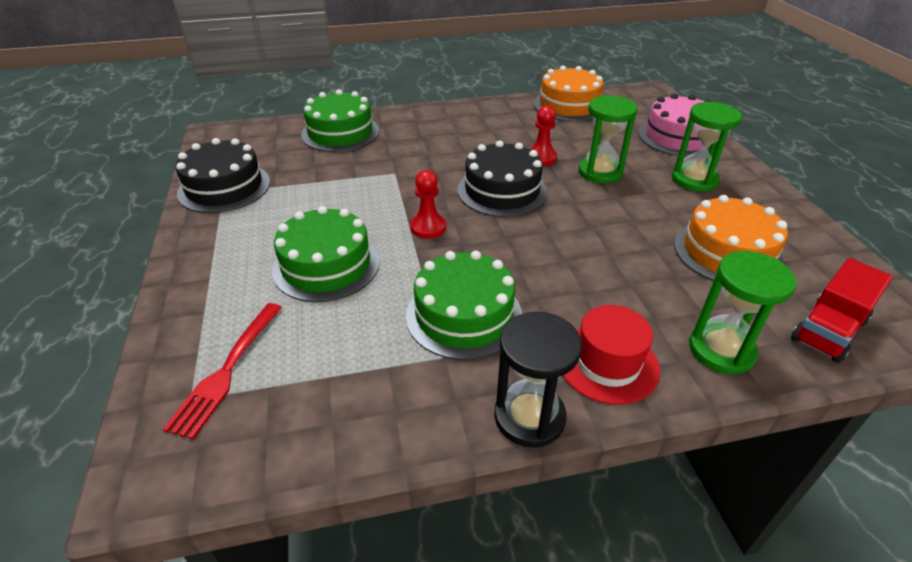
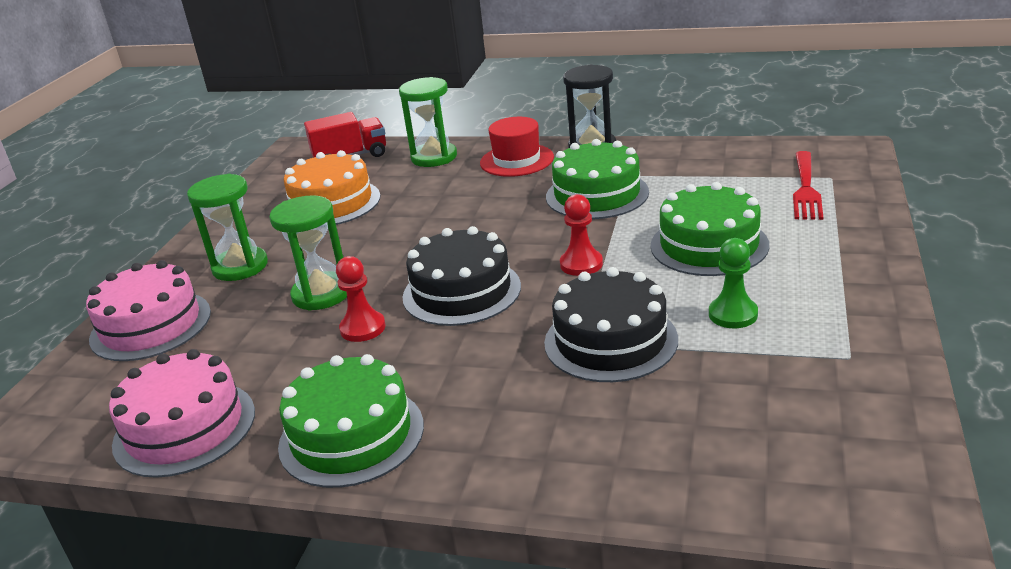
camera: 150 degrees left, 10 degrees down
red fork [163,303,282,440] -> red fork turned 150 degrees clockwise [793,151,823,220]
black cake [175,138,270,213] -> black cake moved to [544,267,678,382]
green cake [301,89,379,152] -> green cake moved to [278,354,424,488]
orange cake [534,66,604,122] -> pink cake [109,349,255,478]
none -> green pawn [709,238,758,328]

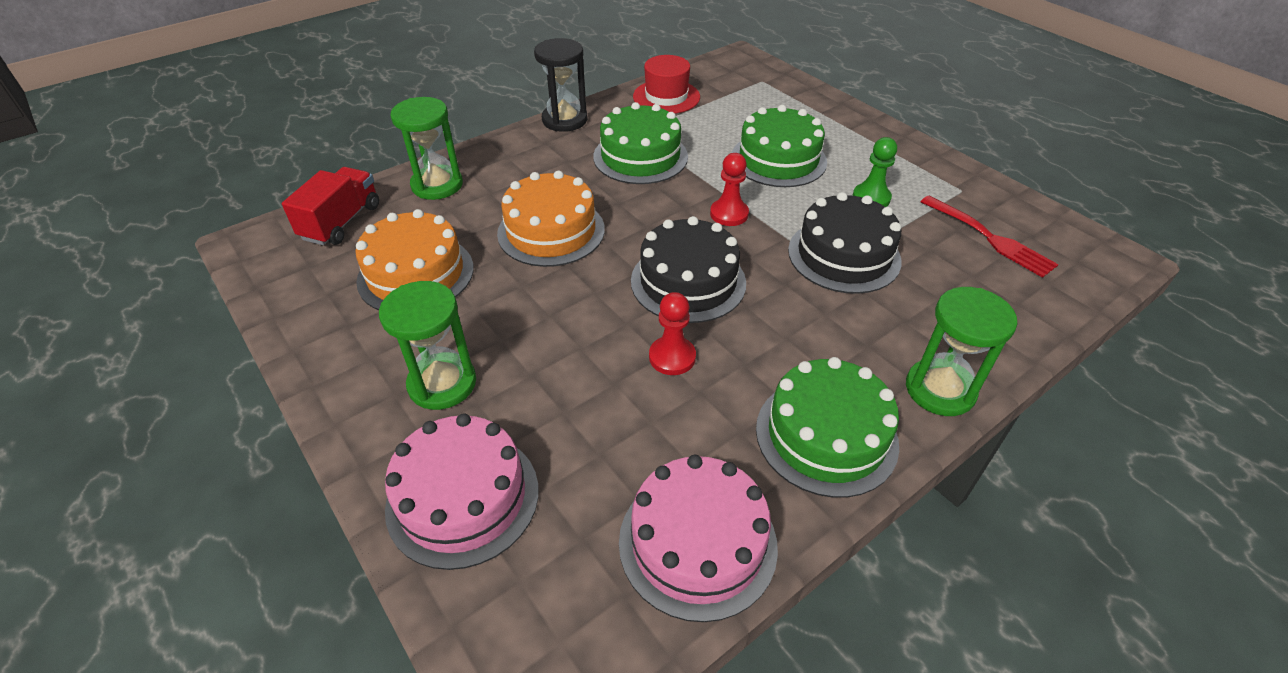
camera: 55 degrees left, 15 degrees up
green hourglass [269,195,347,311] -> green hourglass moved to [906,287,1017,416]
red hat [480,117,554,177] -> red hat moved to [633,55,700,114]
red fork [793,151,823,220] -> red fork moved to [921,196,1059,278]
none -> orange cake [497,171,605,267]

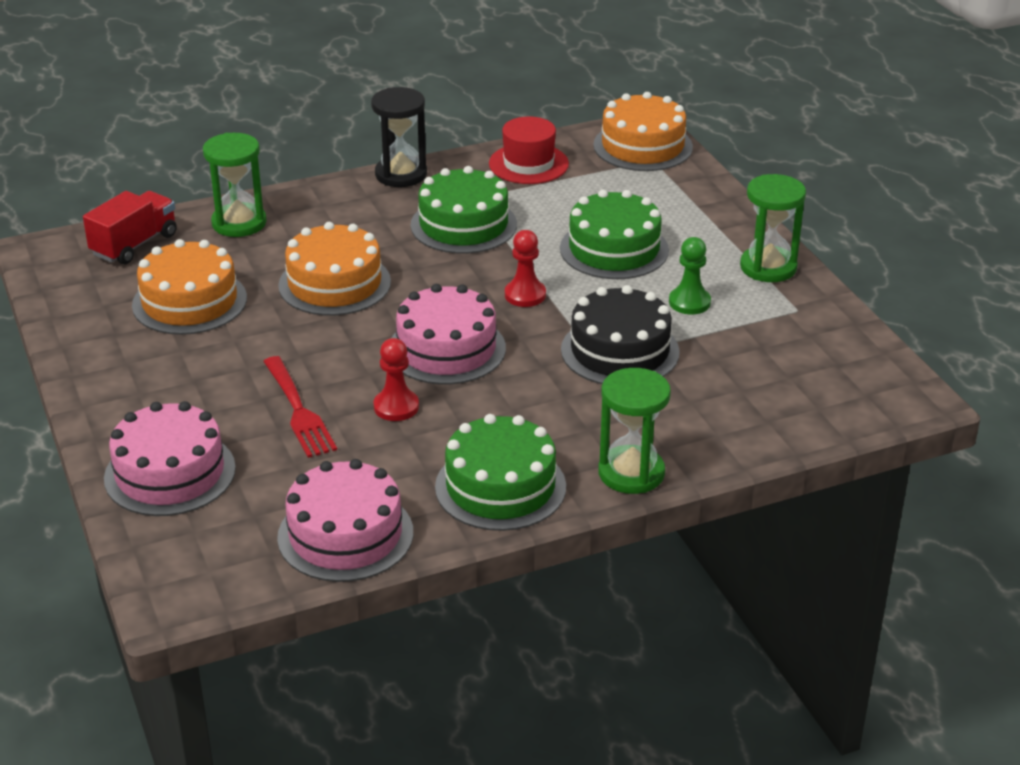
camera: 15 degrees right, 10 degrees down
green hourglass [379,281,476,410] -> green hourglass moved to [740,174,806,282]
black cake [631,216,746,323] -> pink cake [391,284,506,384]
red fork [921,196,1059,278] -> red fork moved to [263,356,337,458]
none -> orange cake [593,92,693,171]

